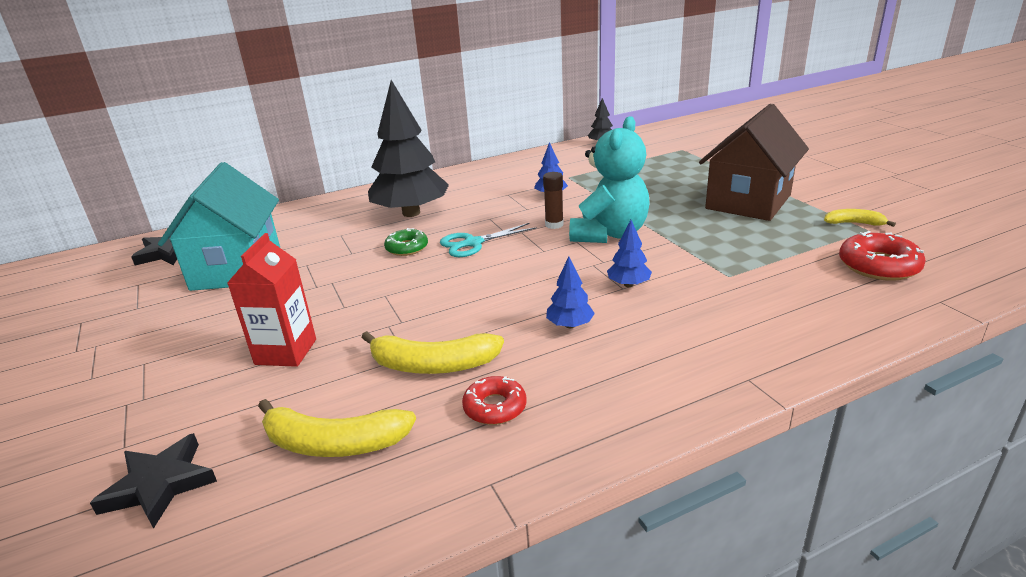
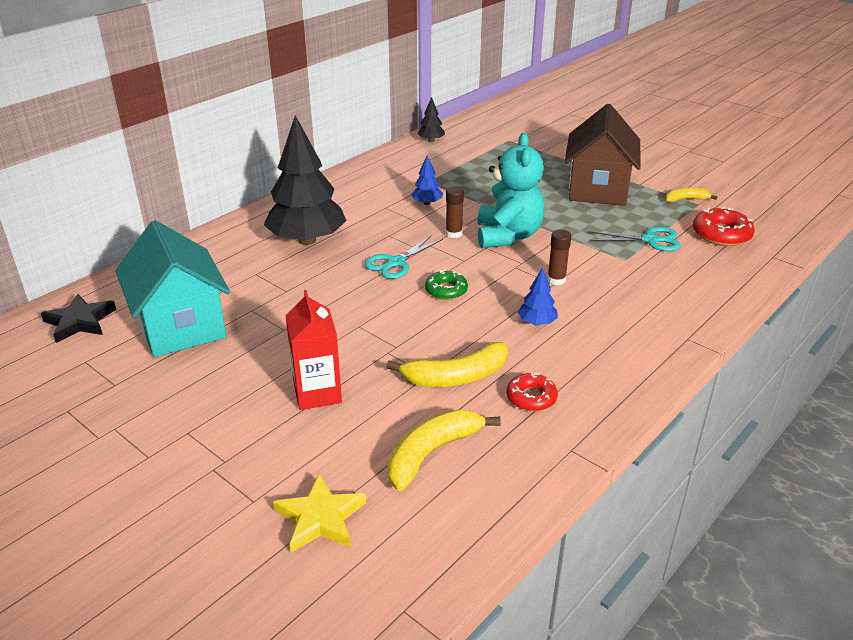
camera: 25 degrees left, 5 degrees up
black star [90,433,217,529] -> yellow star [273,474,366,552]
yellow banana [258,399,416,457] -> yellow banana turned 150 degrees clockwise [388,409,501,491]
green donut [384,228,428,256] -> green donut moved to [425,270,468,300]
blue tree [607,220,652,287] -> brown glue stick [547,229,571,285]
none -> turquoise scissors [589,227,681,251]

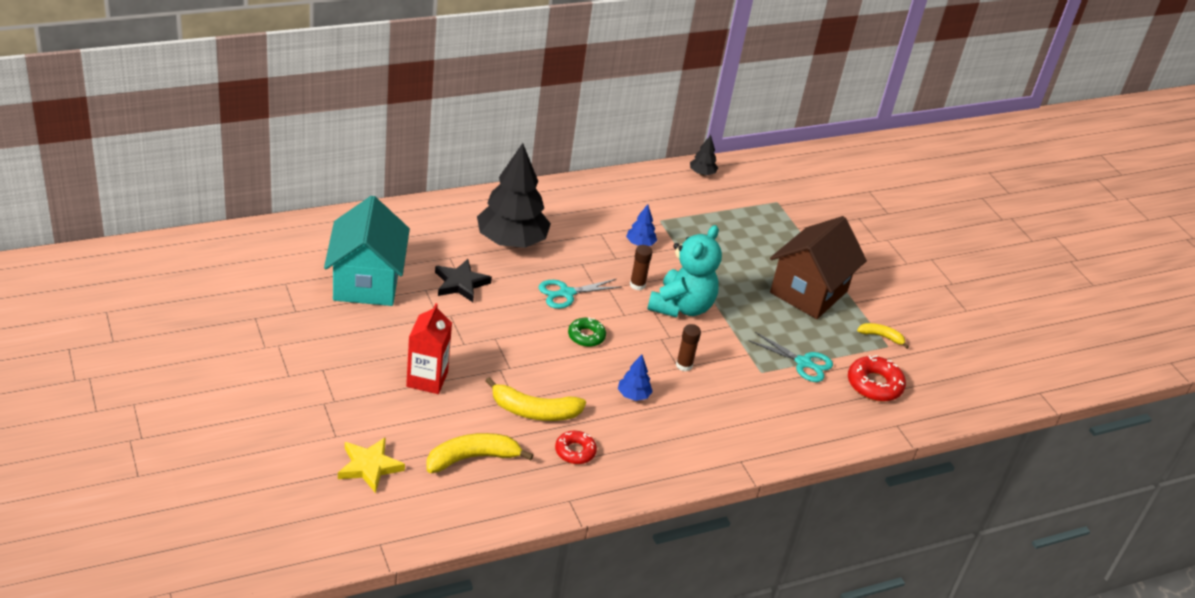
camera: 20 degrees right, 5 degrees up
black star [41,294,116,343] -> black star moved to [435,259,492,302]

